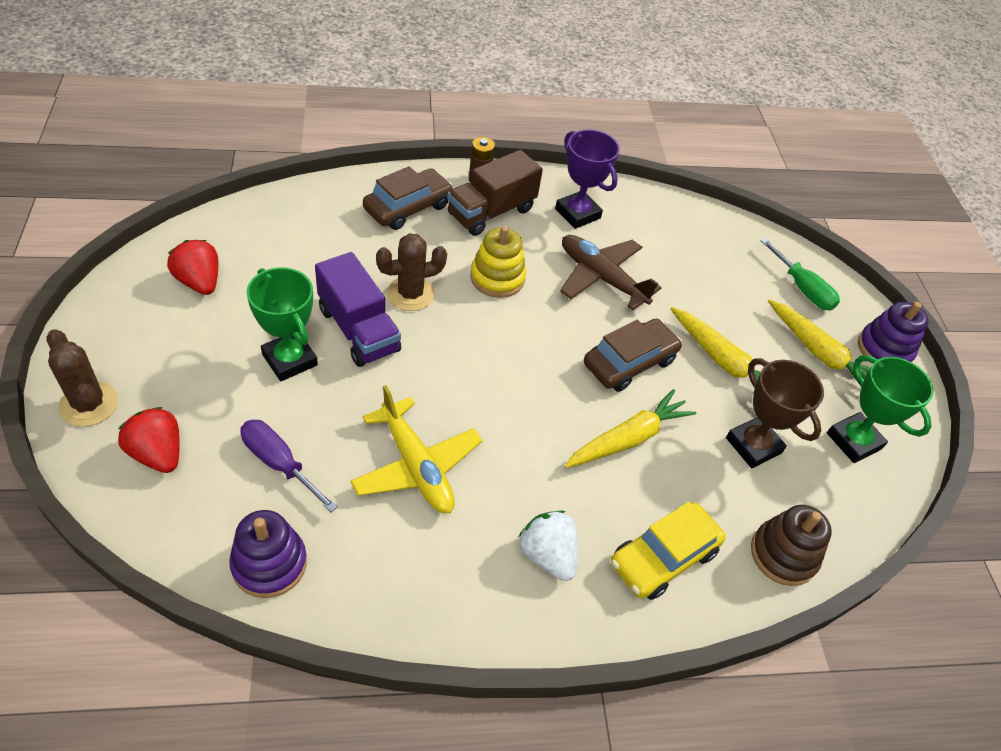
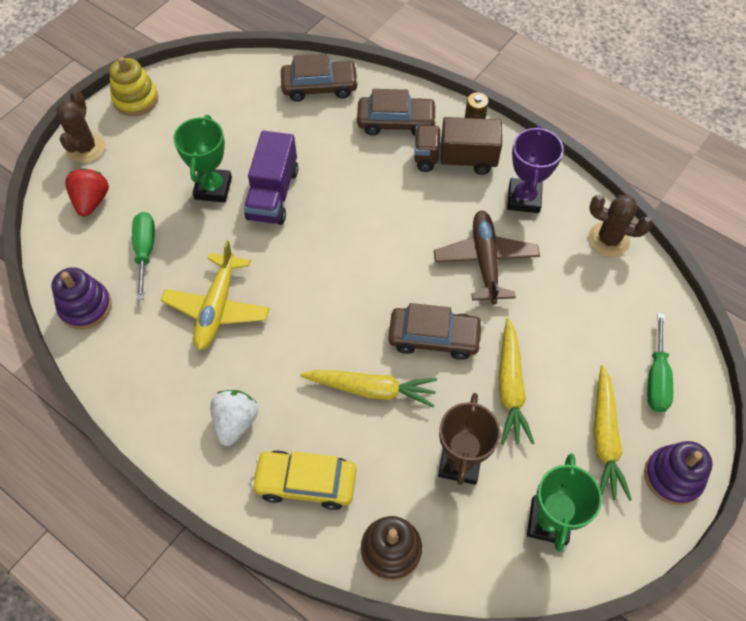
camera: 50 degrees right, 10 degrees up
red strawberry [167,240,218,295] -> none
purple screwdriver [240,420,338,512] -> green screwdriver [132,212,155,300]
brown cactus [376,233,447,311] -> brown cactus moved to [588,195,652,257]
yellow stacking toy [470,226,526,298] -> yellow stacking toy moved to [109,57,158,116]
none -> brown car [281,54,359,102]

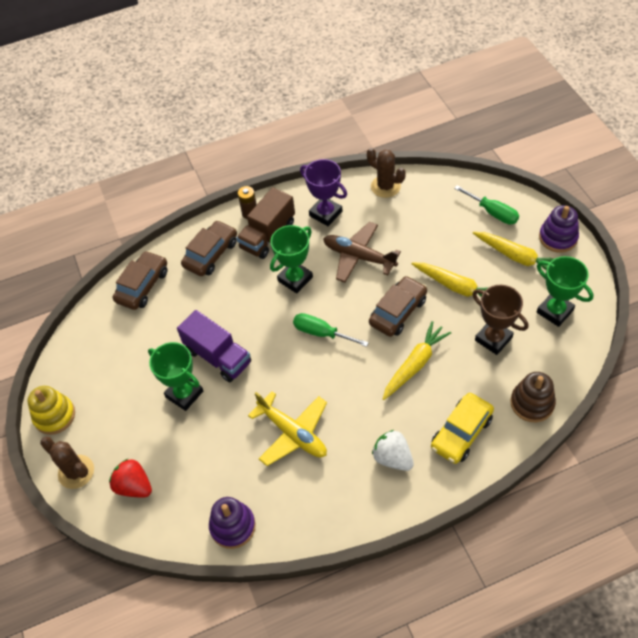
camera: 55 degrees left, 5 degrees down
green screwdriver [132,212,155,300] -> green screwdriver moved to [293,313,369,347]
brown cactus [588,195,652,257] -> brown cactus turned 75 degrees clockwise [367,148,406,198]
none -> green trophy [270,225,313,293]

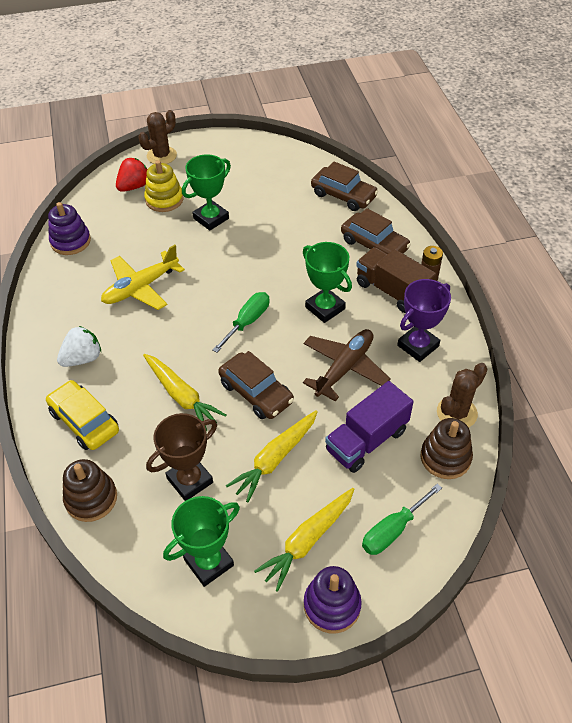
camera: 95 degrees right, 5 degrees down
yellow stacking toy [28,386,75,435] -> yellow stacking toy moved to [144,160,183,212]
purple truck [177,310,251,382] -> purple truck moved to [325,381,413,473]
none -> brown stacking toy [421,418,473,479]

